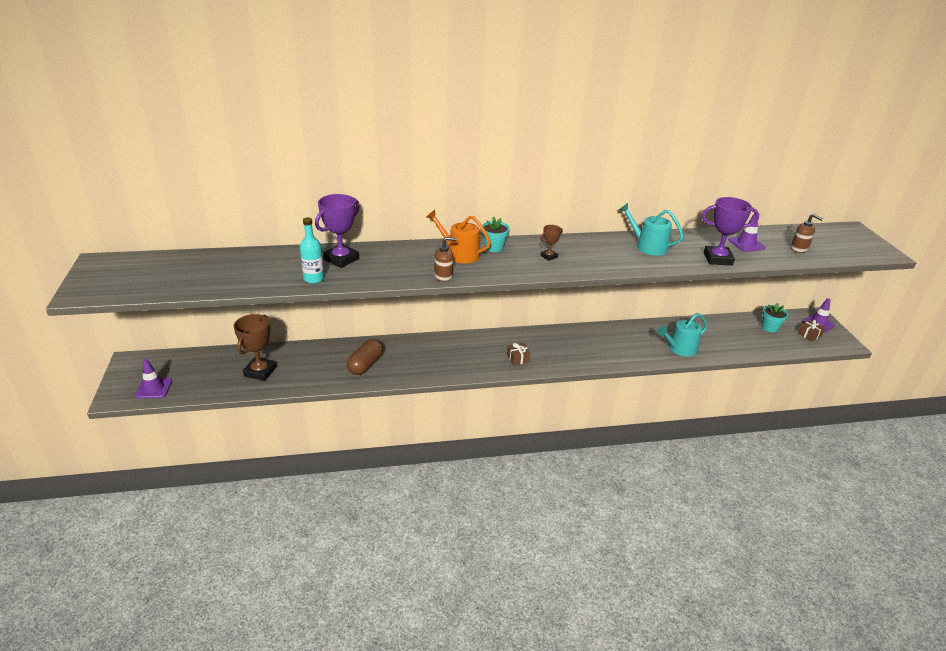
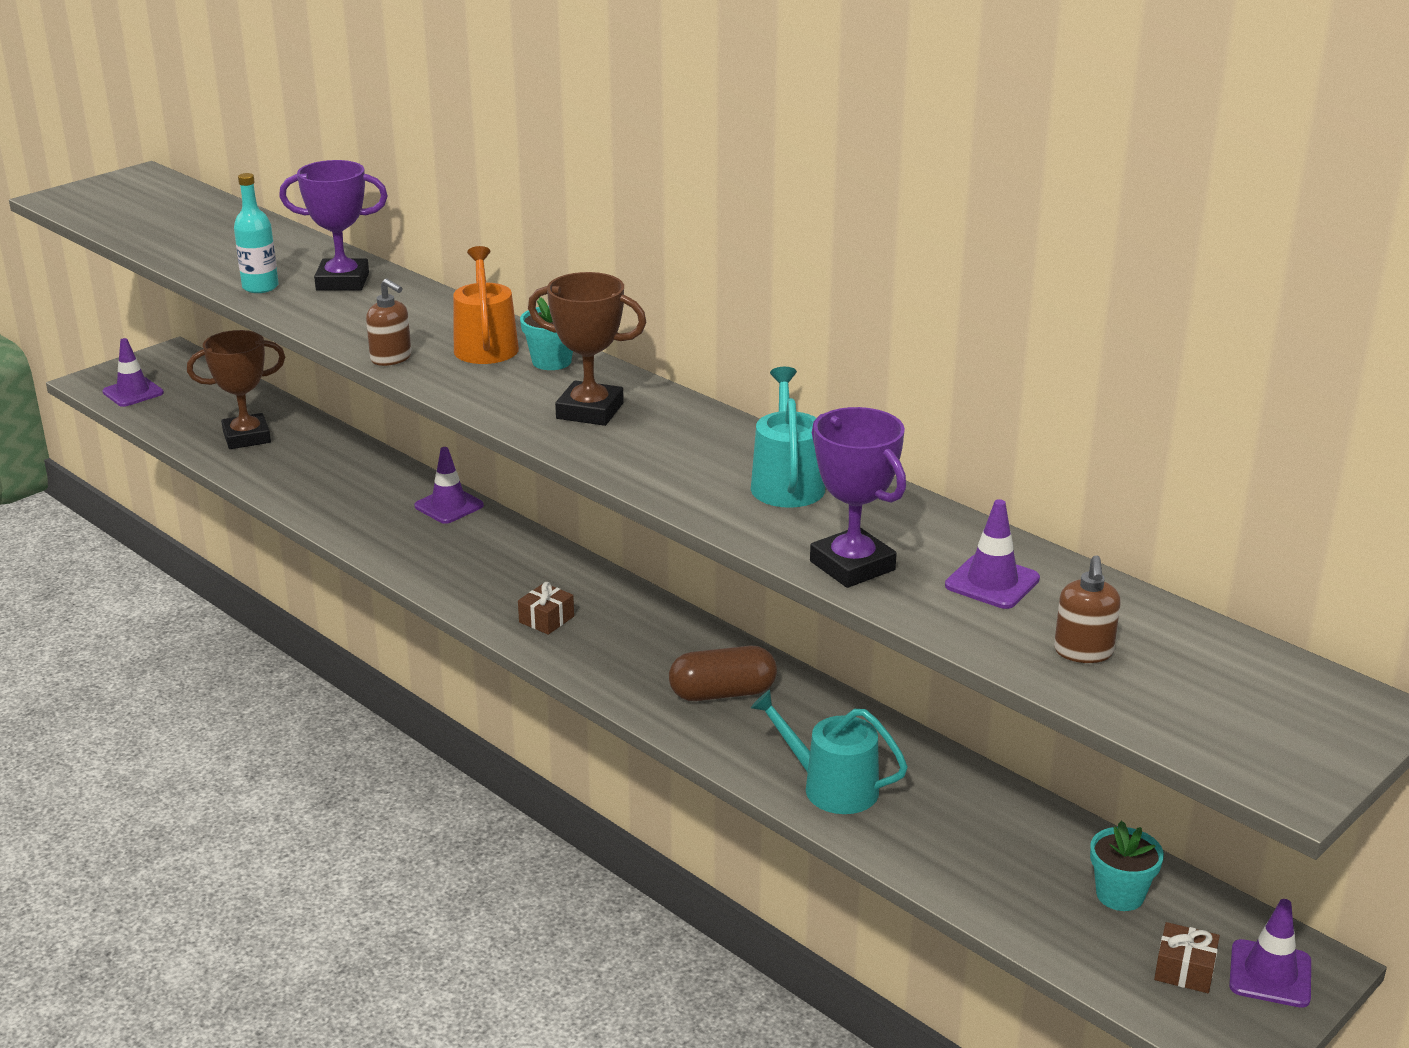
camera: 55 degrees right, 5 degrees down
brown capsule [347,339,383,375] -> brown capsule moved to [669,645,777,701]
brown trophy [541,225,563,261] -> brown trophy [528,272,647,426], size x1.94
none -> purple traffic cone [414,447,484,524]

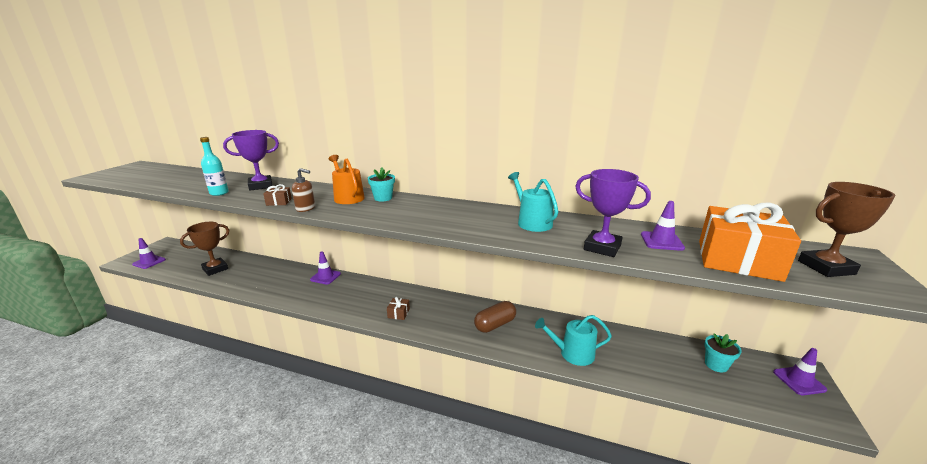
camera: 25 degrees left, 5 degrees down
brown trophy [528,272,647,426] -> brown trophy moved to [798,182,896,277]
brown soap dispenser [1054,555,1121,663] -> orange gift [699,203,801,282]
brown gift [1154,922,1220,993] -> brown gift moved to [263,184,292,206]

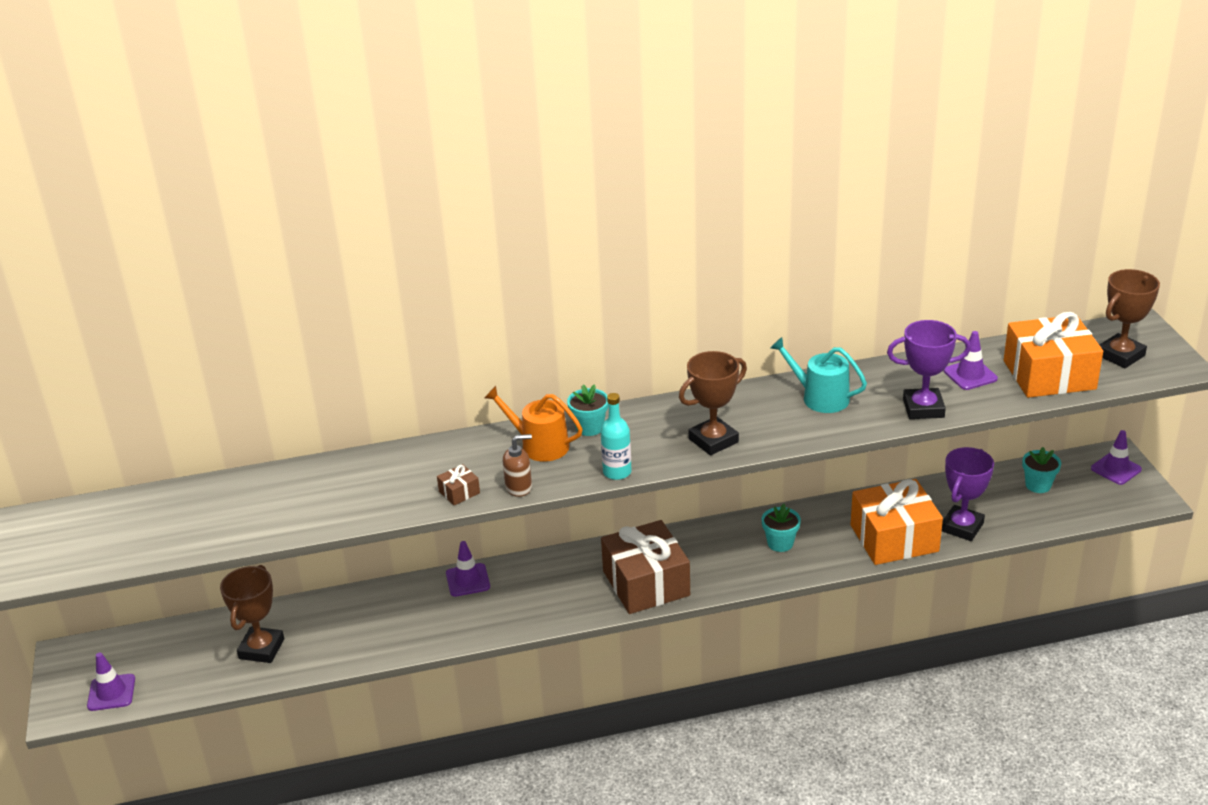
camera: 30 degrees left, 10 degrees up
turquoise bottle [200,137,229,196] -> turquoise bottle moved to [601,393,632,480]
purple trophy [223,130,279,191] -> purple trophy moved to [942,447,994,541]
brown gift [387,297,410,320] -> brown gift [601,520,690,614], size x2.49
brown capsule [474,301,516,333] -> turquoise flower pot [762,504,801,552]
turquoise watering can [535,315,612,366] -> orange gift [851,479,943,565]
none -> brown trophy [679,351,747,455]

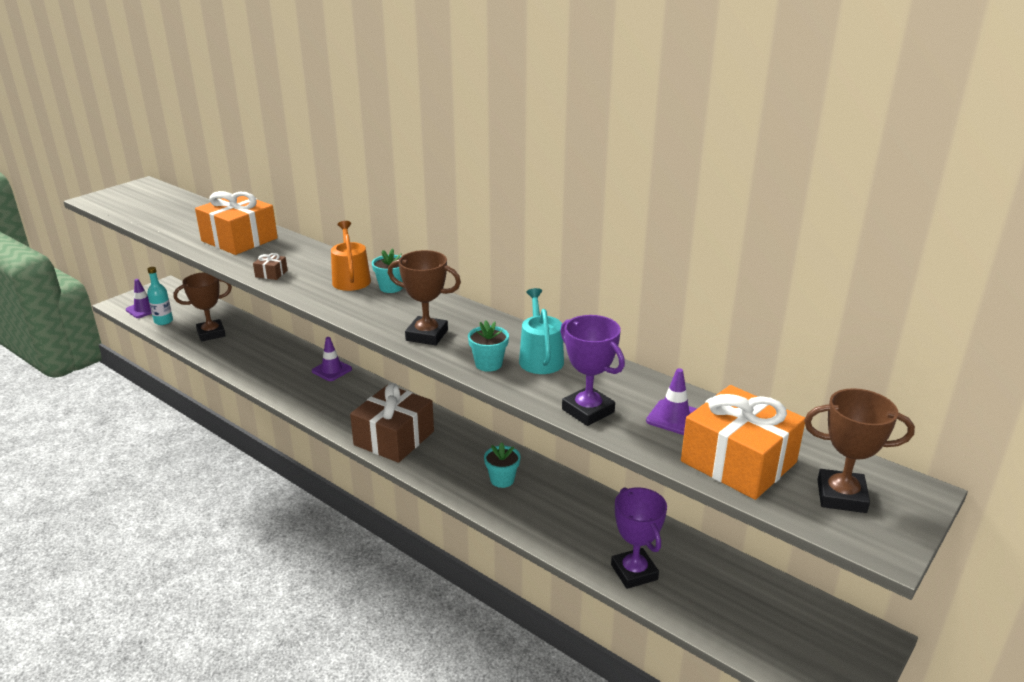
camera: 50 degrees right, 5 degrees down
brown soap dispenser [503,434,532,497] -> none
turquoise bottle [601,393,632,480] -> turquoise bottle moved to [147,267,173,325]
orange gift [851,479,943,565] -> orange gift moved to [195,191,278,255]
purple trophy [942,447,994,541] -> purple trophy turned 75 degrees clockwise [611,488,667,589]
turquoise flower pot [1022,447,1061,493] -> turquoise flower pot moved to [468,321,509,372]
purple traffic cone [1091,430,1142,485] -> none

